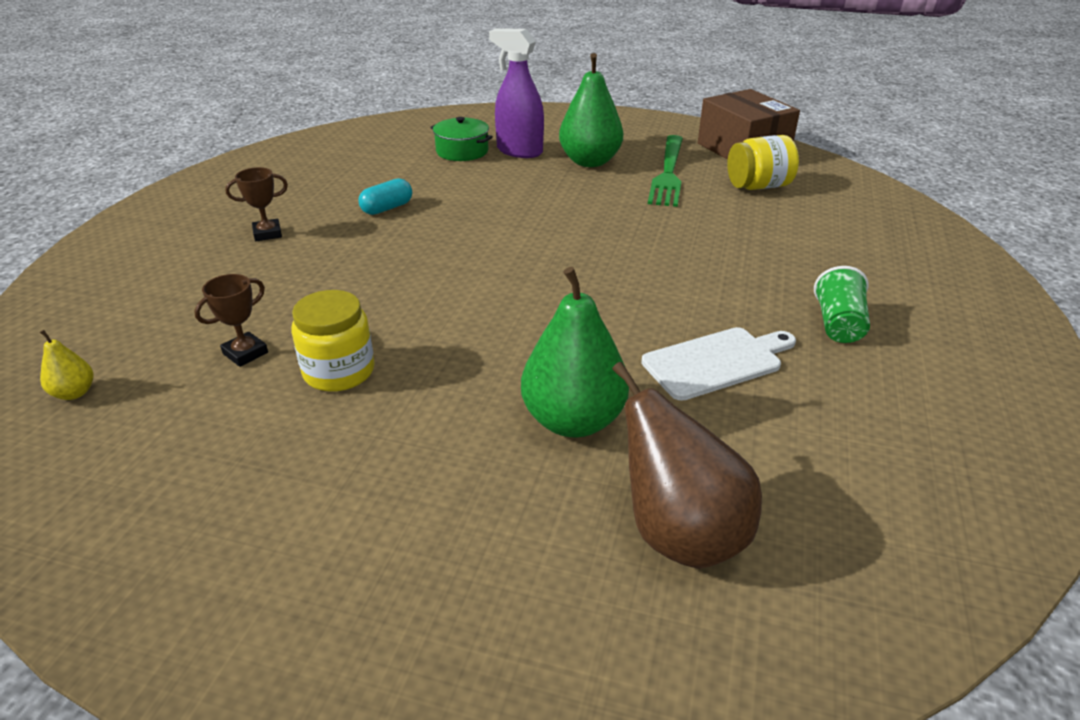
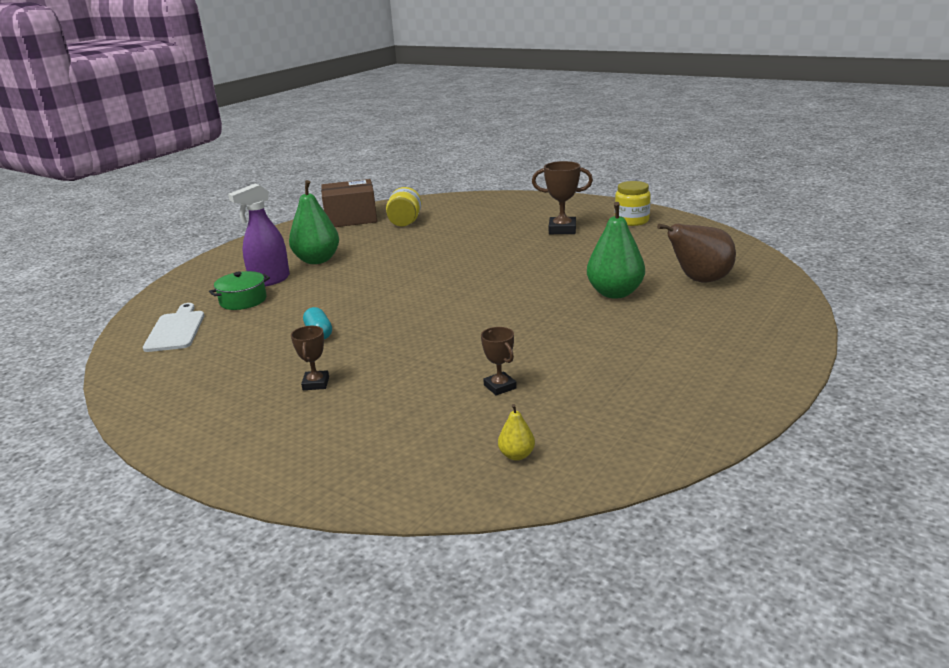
camera: 70 degrees left, 10 degrees down
yellow jar [292,290,375,392] -> yellow jar moved to [615,181,651,226]
white cutting board [641,327,796,401] -> white cutting board moved to [143,303,204,352]
green fork [648,135,683,207] -> none
green cup [814,266,870,343] -> brown trophy [532,161,593,234]

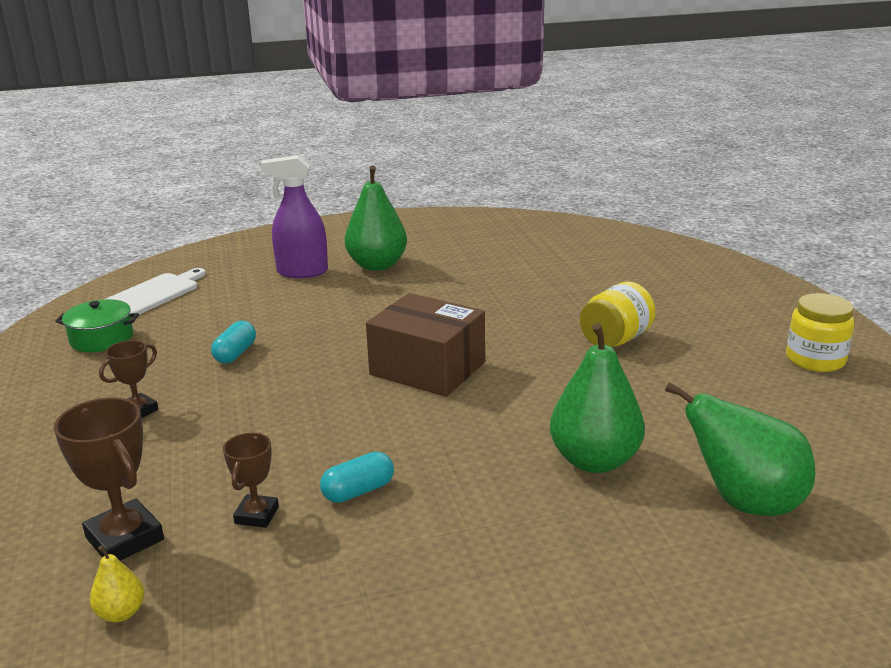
camera: 40 degrees right, 0 degrees up
green pot [209,271,270,310] -> green pot moved to [55,299,139,352]
brown box [321,179,377,227] -> brown box moved to [366,293,485,397]
yellow jar [386,187,422,226] -> yellow jar moved to [580,281,656,347]
brown trophy [532,161,593,234] -> brown trophy moved to [54,398,164,561]
brown pear [657,223,736,282] -> green pear [665,382,815,516]
none -> turquoise capsule [320,452,394,503]

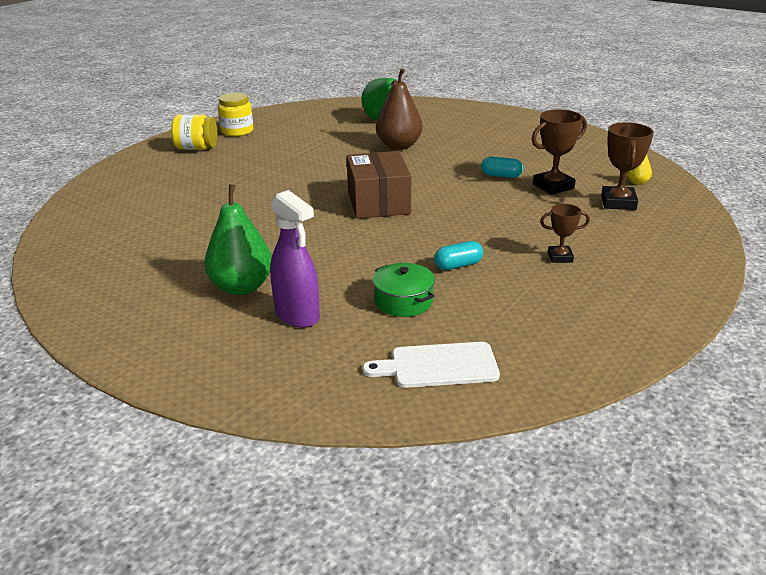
camera: 130 degrees left, 5 degrees up
green pot [55,299,139,352] -> green pot moved to [373,263,435,317]
brown trophy [223,433,279,528] -> brown trophy [532,109,587,195], size x1.64
green pear [550,323,645,473] -> brown pear [376,68,423,150]
yellow jar [580,281,656,347] -> yellow jar moved to [171,114,217,150]

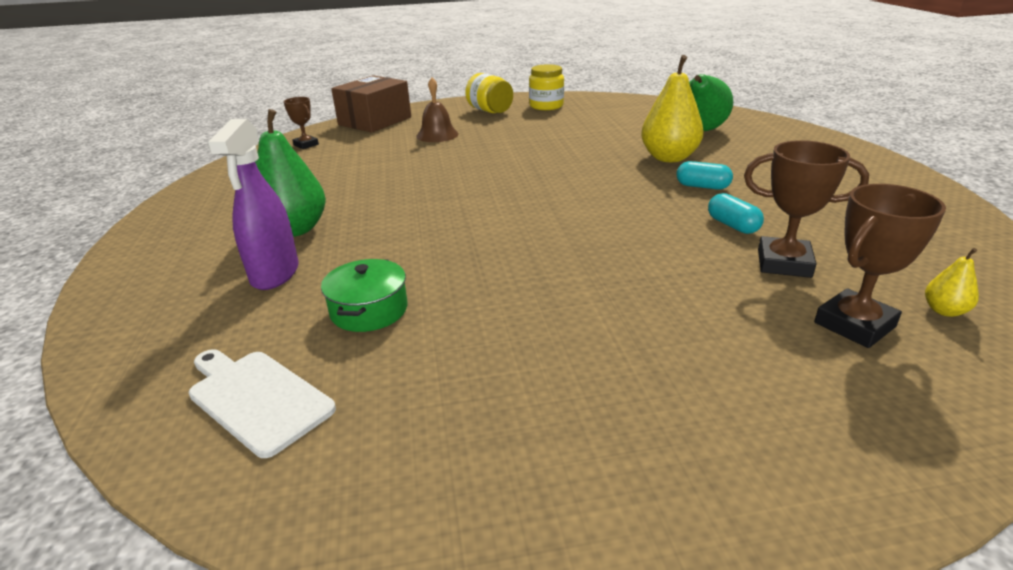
camera: 45 degrees right, 0 degrees up
brown box [346,151,411,219] -> brown box moved to [331,75,411,133]
brown pear [376,68,423,150] -> yellow pear [641,55,704,162]
turquoise capsule [434,241,483,270] -> turquoise capsule moved to [676,161,733,190]
brown trophy [540,204,590,263] -> brown trophy moved to [284,97,319,149]
none -> brown bell [416,78,459,142]

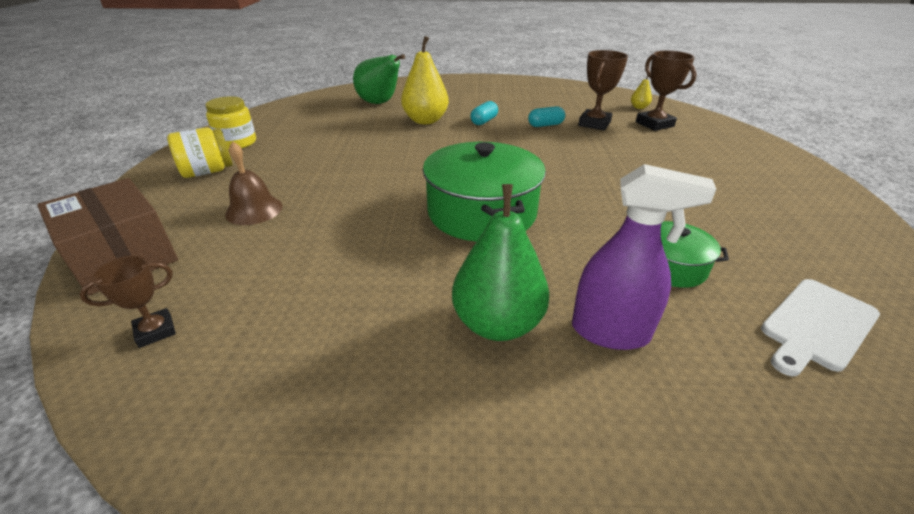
camera: 80 degrees left, 5 degrees up
none -> green pot [423,142,546,242]

